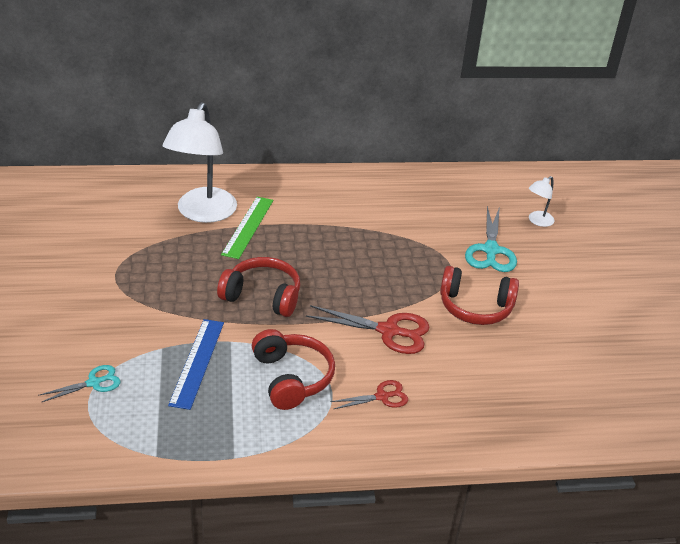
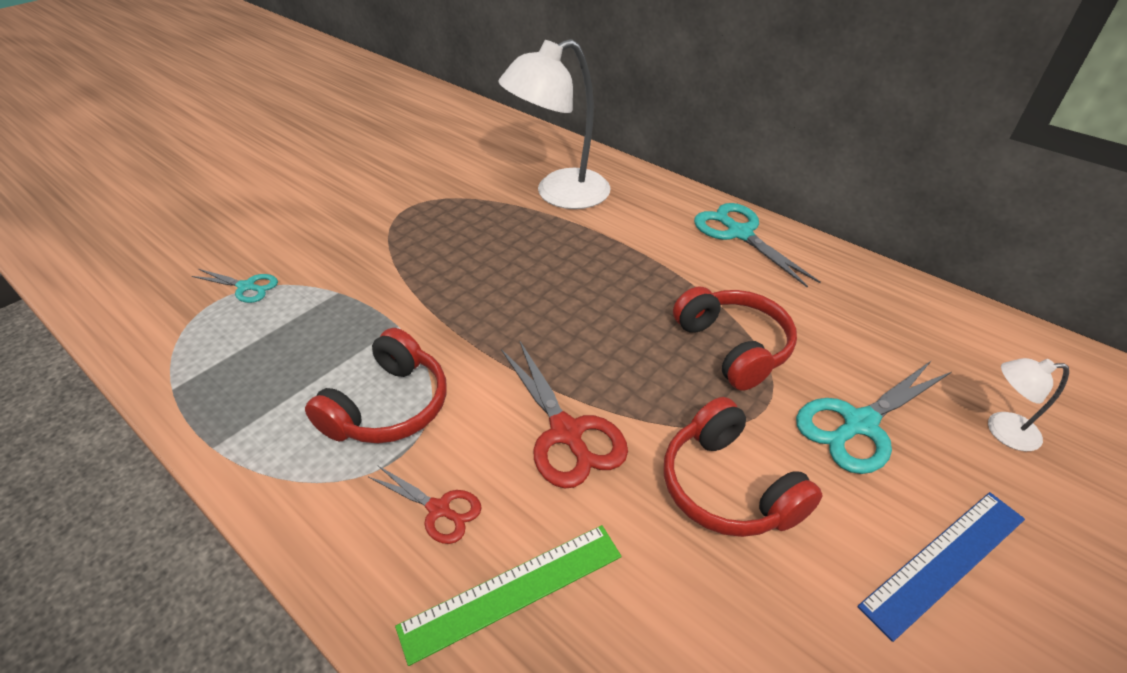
camera: 50 degrees right, 5 degrees up
blue ruler [168,319,224,410] -> blue ruler moved to [857,492,1025,642]
red headphones [217,257,300,317] -> red headphones moved to [673,286,797,391]
green ruler [221,197,273,259] -> green ruler moved to [395,525,622,666]
none -> turquoise scissors [694,203,821,288]

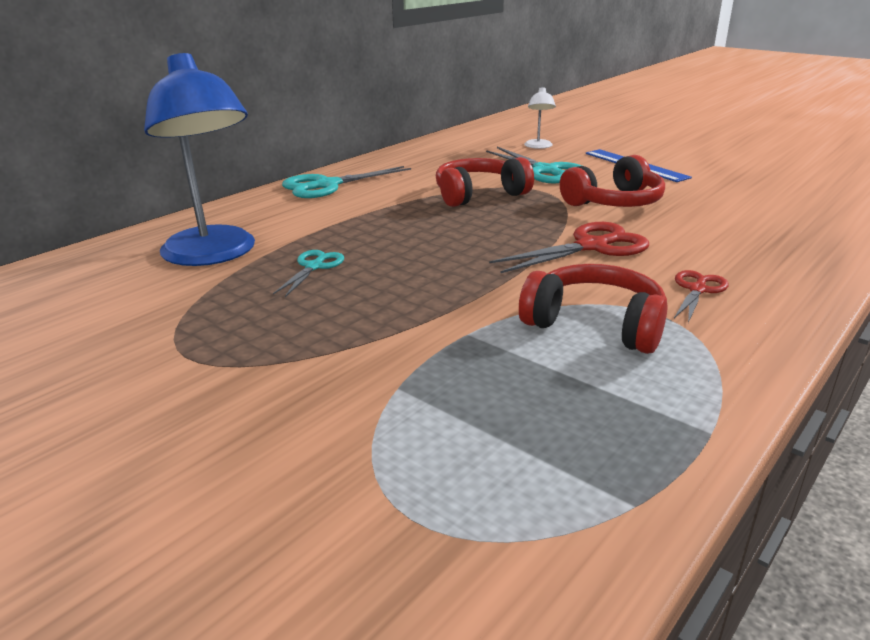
camera: 90 degrees left, 15 degrees down
turquoise scissors [192,269,278,303] -> turquoise scissors moved to [273,250,344,297]
green ruler [395,525,622,666] -> none
white lamp [498,39,611,209] -> blue lamp [144,53,255,266]

